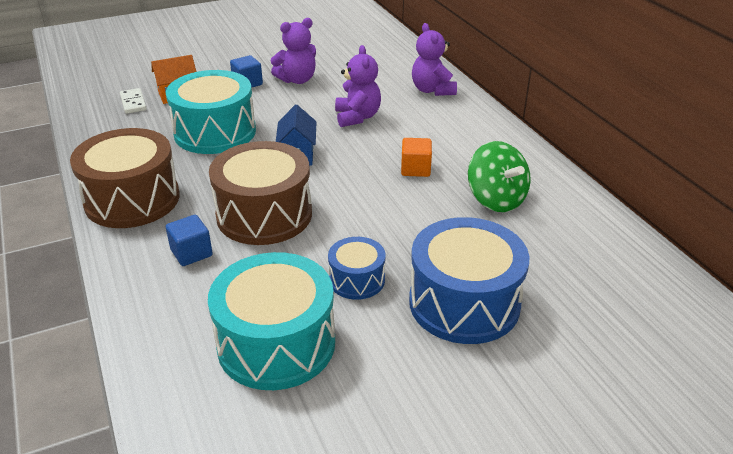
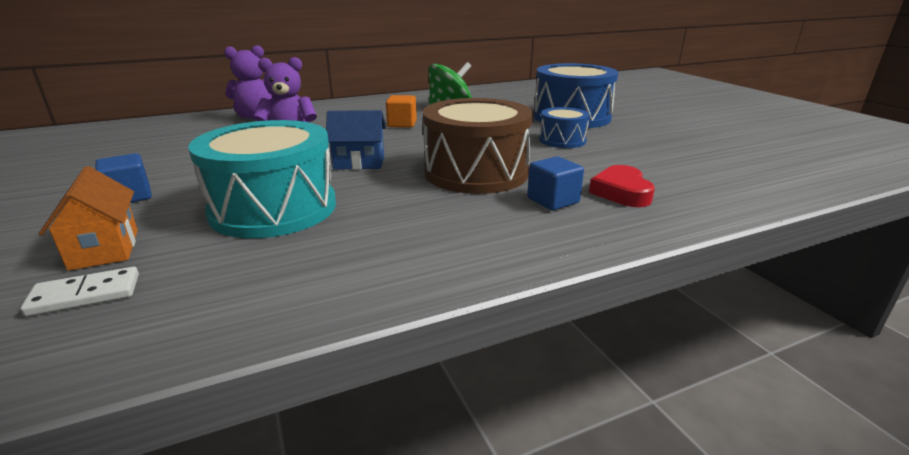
camera: 90 degrees left, 10 degrees down
brown drum [70,128,180,228] -> none
turquoise drum [208,252,335,390] -> none
purple teddy bear [270,18,316,84] -> none
none -> red heart [589,165,655,207]

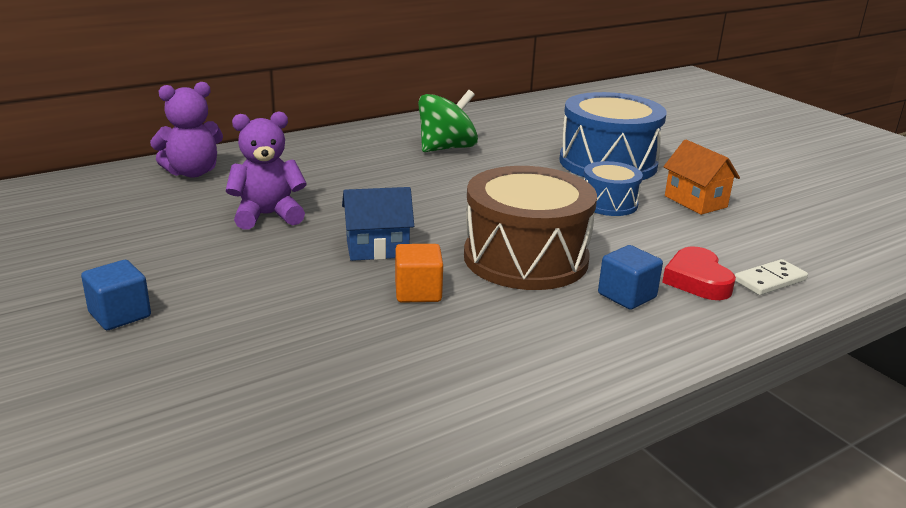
camera: 10 degrees left, 0 degrees up
white domino [20,267,139,316] -> white domino moved to [735,259,808,295]
orange house [39,166,138,271] -> orange house moved to [663,139,740,215]
turquoise drum [188,120,336,238] -> none
orange cube [386,95,417,128] -> orange cube moved to [395,244,443,303]

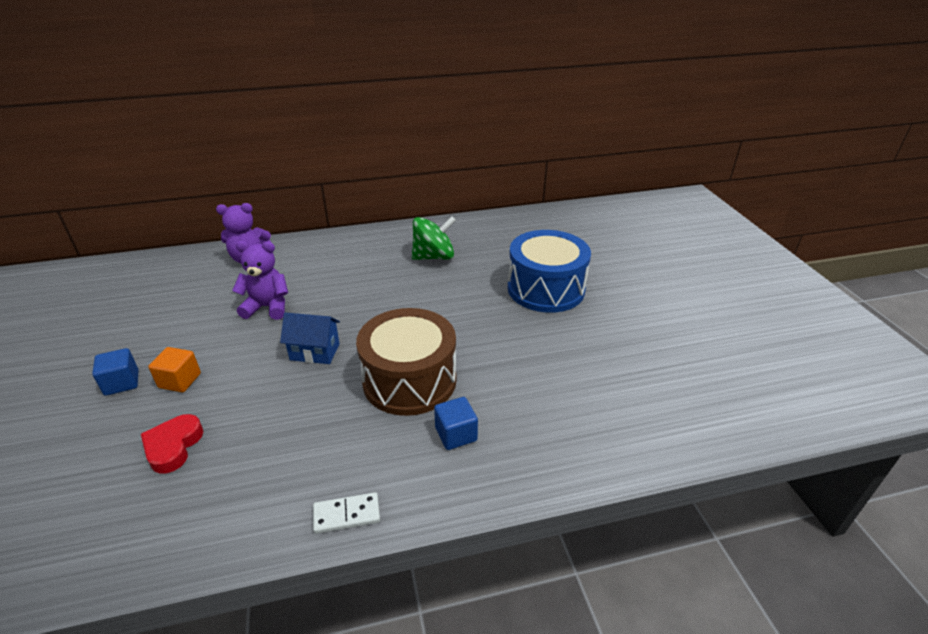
camera: 20 degrees right, 10 degrees up
orange cube [395,244,443,303] -> orange cube moved to [148,347,201,392]
blue drum [584,161,643,216] -> none
red heart [662,246,736,300] -> red heart moved to [141,414,203,474]
orange house [663,139,740,215] -> none
white domino [735,259,808,295] -> white domino moved to [313,492,380,534]

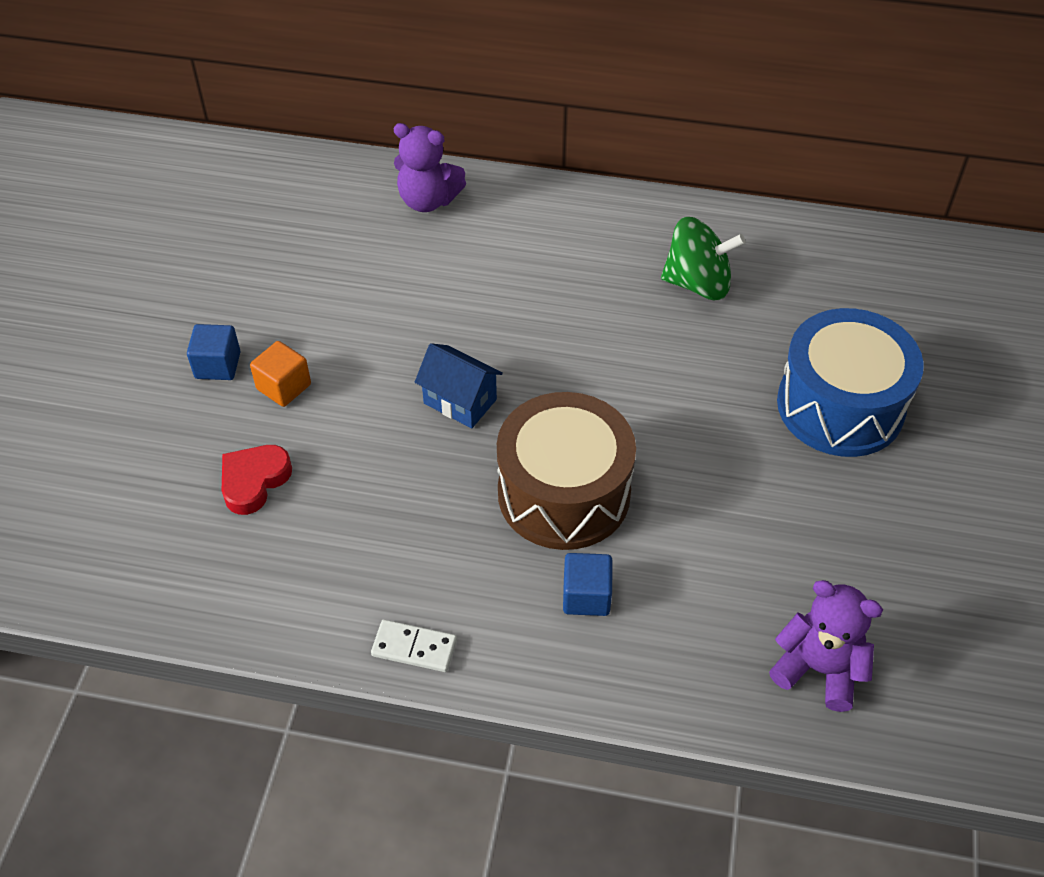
camera: 25 degrees right, 15 degrees up
purple teddy bear [232,241,288,320] -> purple teddy bear moved to [769,580,883,712]

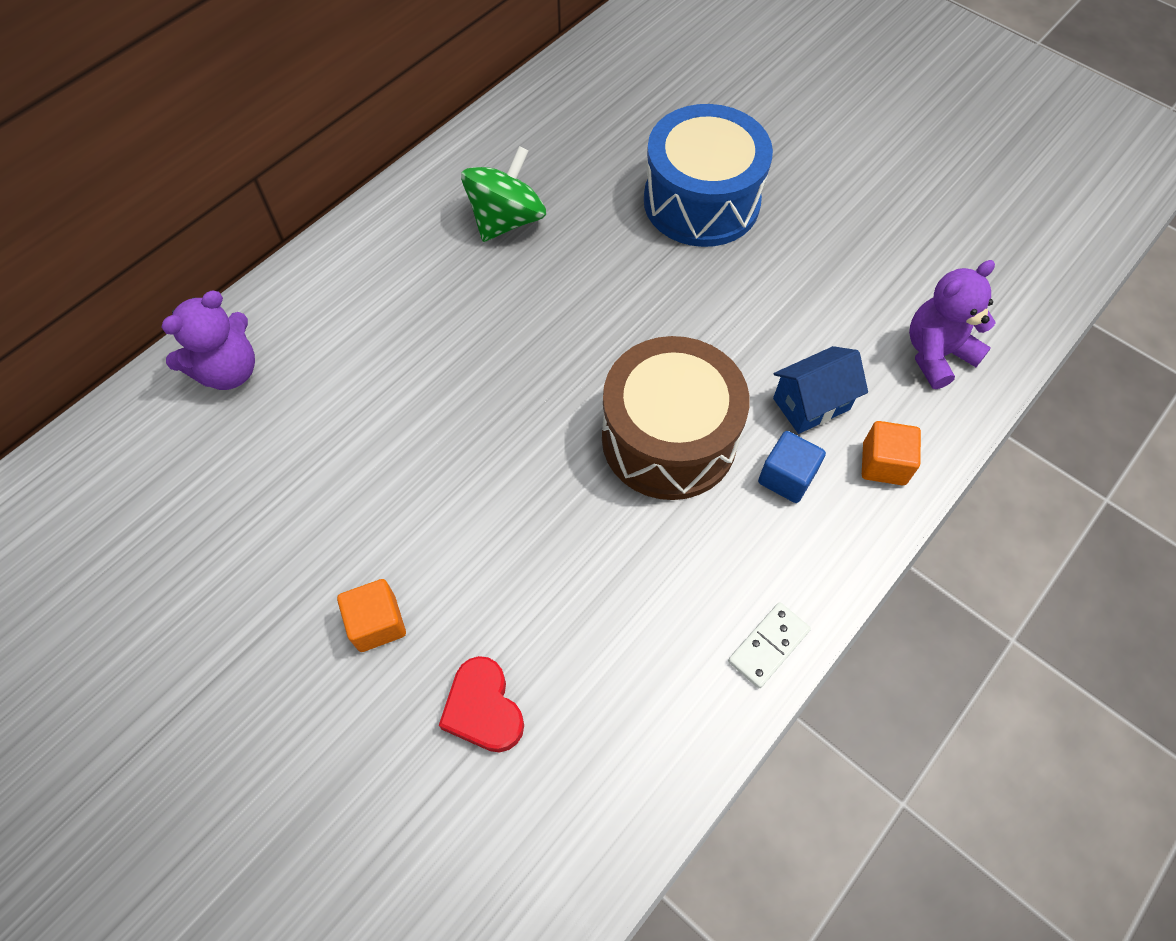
camera: 60 degrees left, 10 degrees up
blue cube [187,324,240,380] -> none
blue house [415,343,503,428] -> blue house moved to [773,346,868,434]
none -> orange cube [862,421,921,485]

